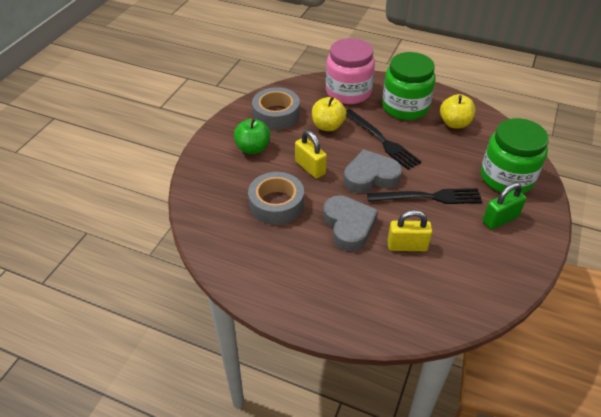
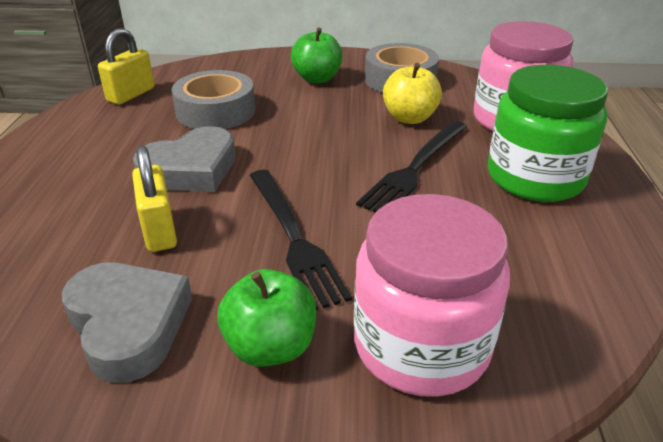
camera: 70 degrees right, 10 degrees down
yellow padlock [295,130,327,179] -> yellow padlock moved to [98,28,154,105]
grey heart [344,149,402,193] -> grey heart moved to [62,263,192,383]
yellow apple [440,94,476,128] -> none
green jar [481,118,549,193] -> pink jar [354,194,510,397]
green padlock [483,183,526,229] -> green apple [217,269,316,367]

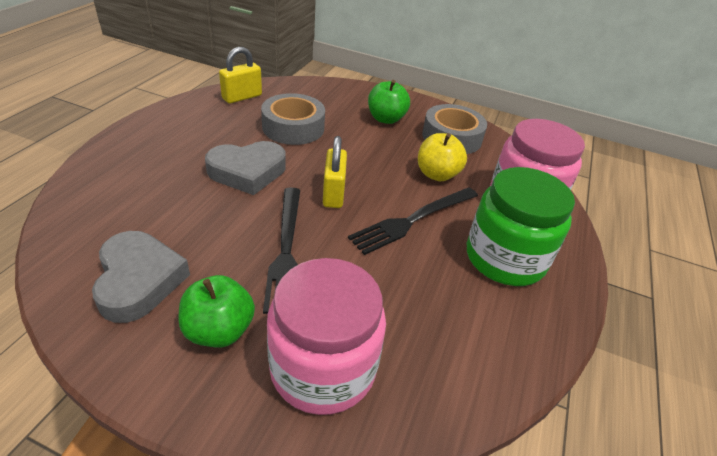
camera: 15 degrees right, 5 degrees up
yellow padlock [132,145,177,252] -> yellow padlock moved to [323,136,347,208]

